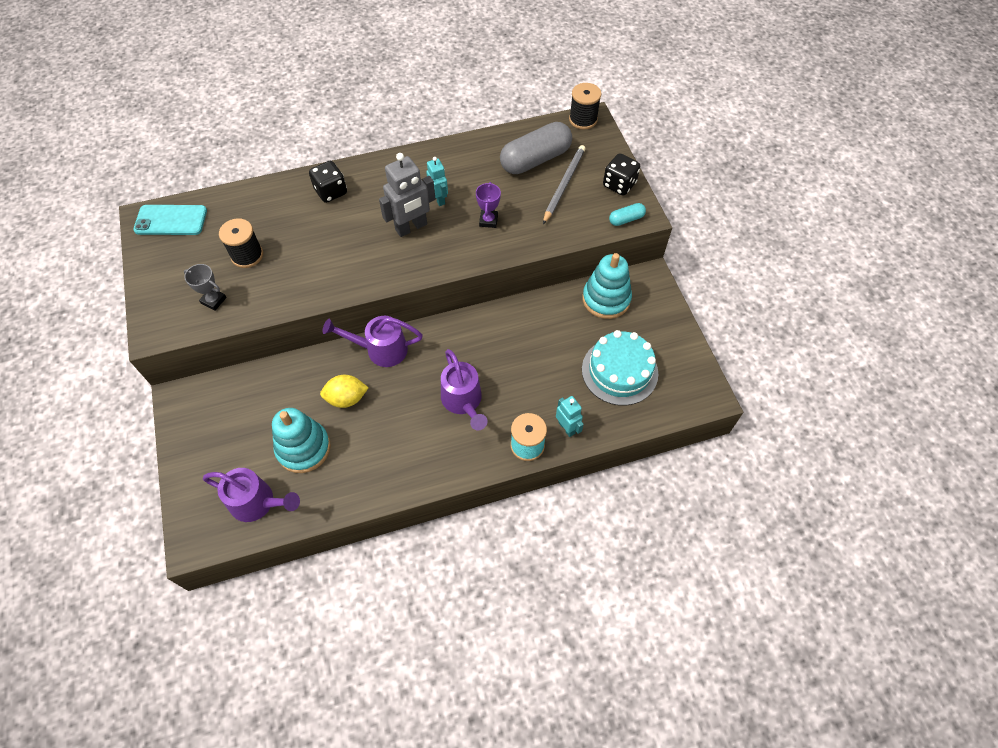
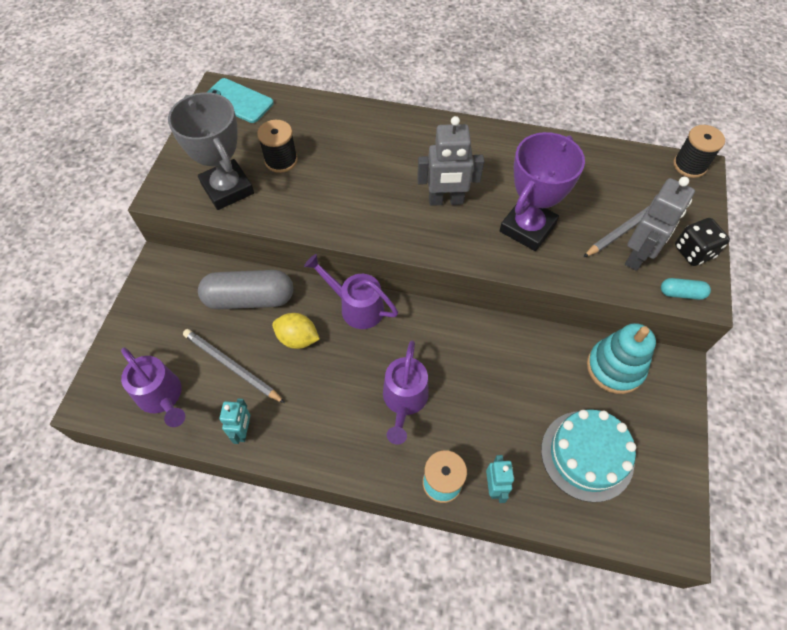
camera: 30 degrees right, 0 degrees up
grey trophy [184,264,227,311] -> grey trophy [168,92,254,210], size x2.17
turquoise stacking toy [272,408,331,473] -> grey pencil [183,329,285,403]
black dice [309,161,347,203] -> none
turquoise robot [426,157,448,206] -> turquoise robot moved to [219,398,250,444]
purple trophy [476,182,501,228] -> purple trophy [499,132,585,251], size x2.17
grey capsule [500,122,572,174] -> grey capsule moved to [198,270,293,309]
none -> grey robot [625,177,695,271]

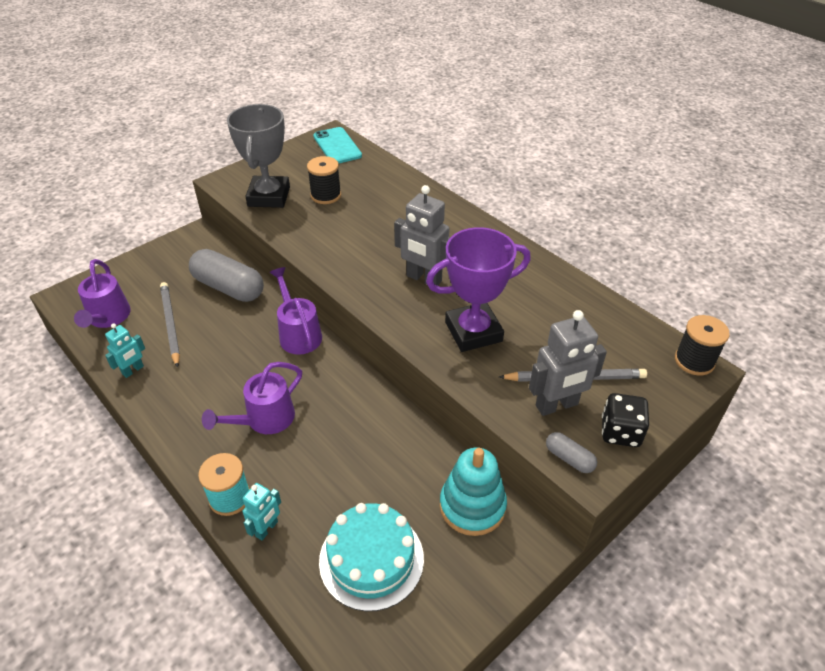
camera: 35 degrees right, 15 degrees down
yellow lemon [272,313,320,349] -> none
turquoise capsule [661,278,711,300] -> grey capsule [546,432,597,473]

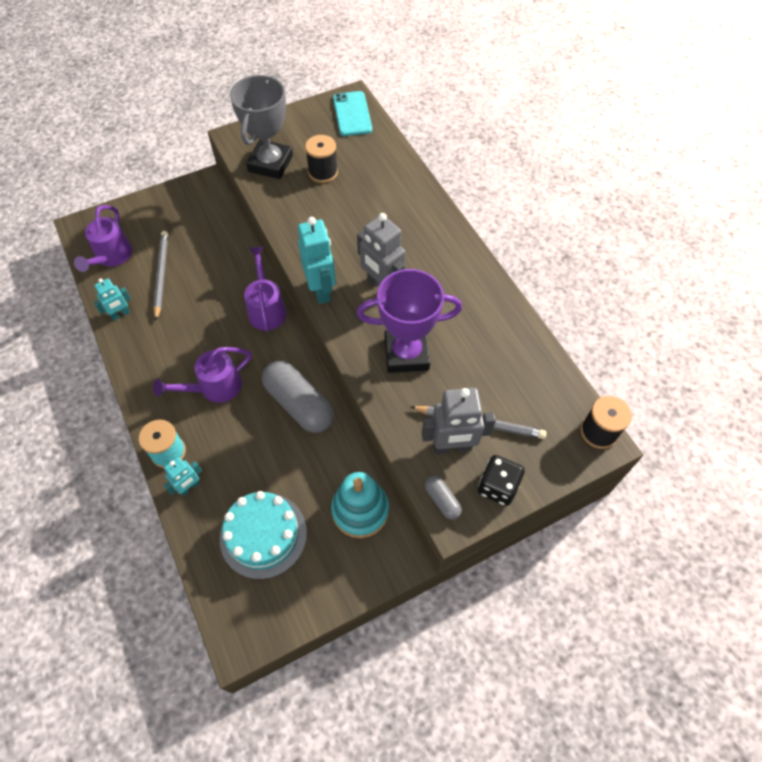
camera: 15 degrees right, 15 degrees up
grey capsule [189,249,264,302] -> grey capsule moved to [262,360,334,433]
none -> turquoise robot [298,217,336,304]

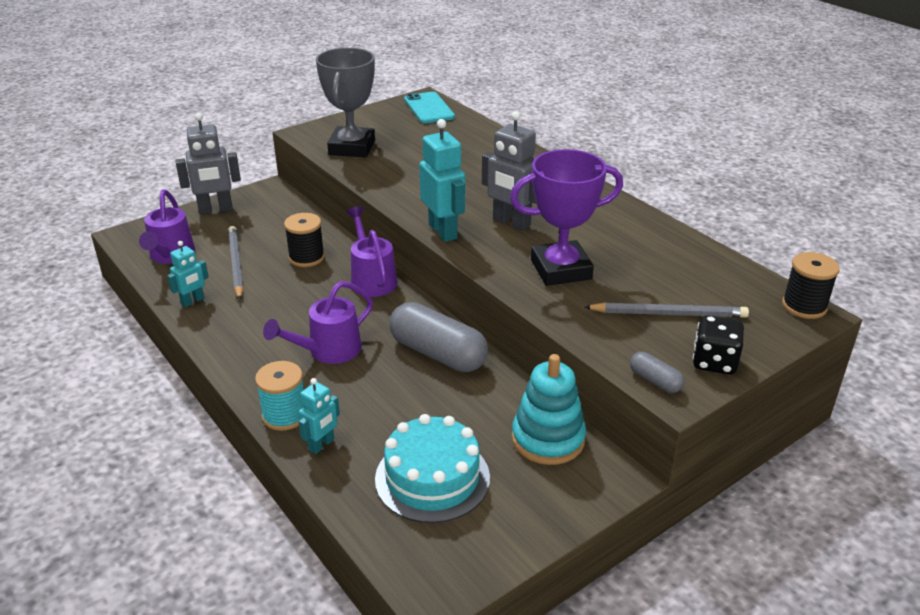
camera: 10 degrees left, 25 degrees down
black spool [305,135,338,183] -> black spool moved to [284,213,325,267]
grey robot [422,388,496,454] -> grey robot moved to [176,113,241,214]

